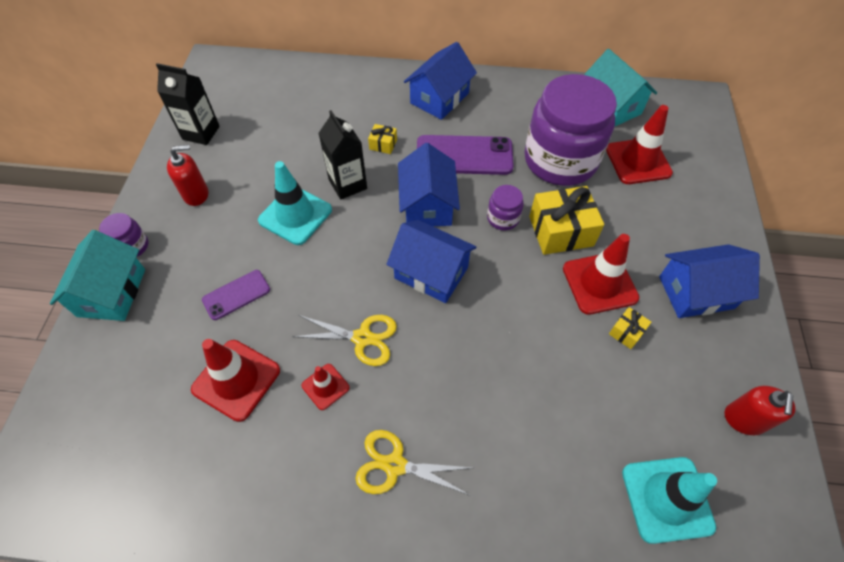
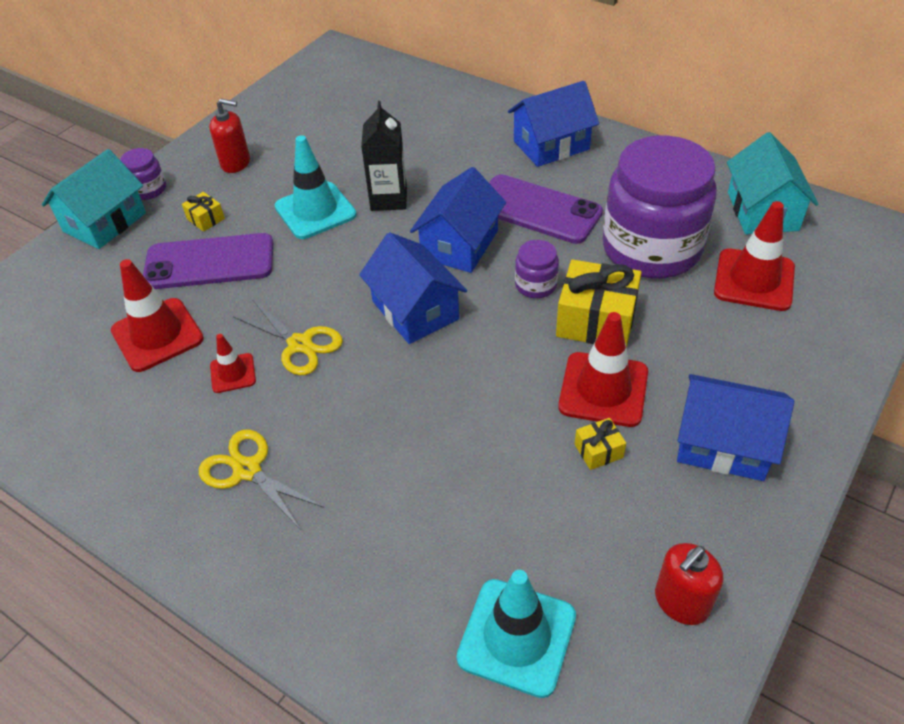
camera: 30 degrees right, 10 degrees down
black carton [156,63,220,145] -> none
purple phone [202,270,270,320] -> purple phone [143,233,273,289], size x1.78
yellow gift [368,124,397,154] -> yellow gift moved to [182,192,225,232]

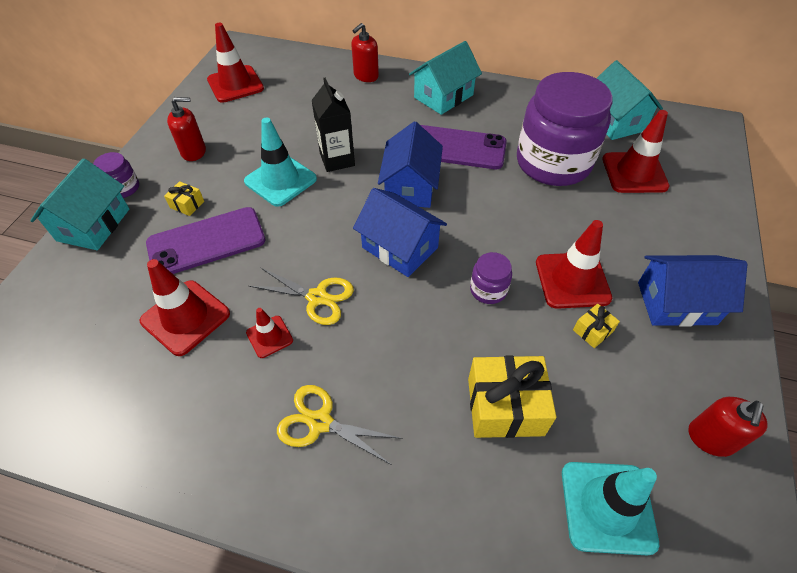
camera: 20 degrees left, 5 degrees up
blue house [508,81,599,167] -> turquoise house [409,41,482,115]
purple jar [515,240,559,298] -> purple jar moved to [470,252,512,304]
yellow gift [556,259,642,348] -> yellow gift moved to [468,356,556,438]
none -> red traffic cone [207,23,264,103]
none -> red soap dispenser [351,23,379,82]

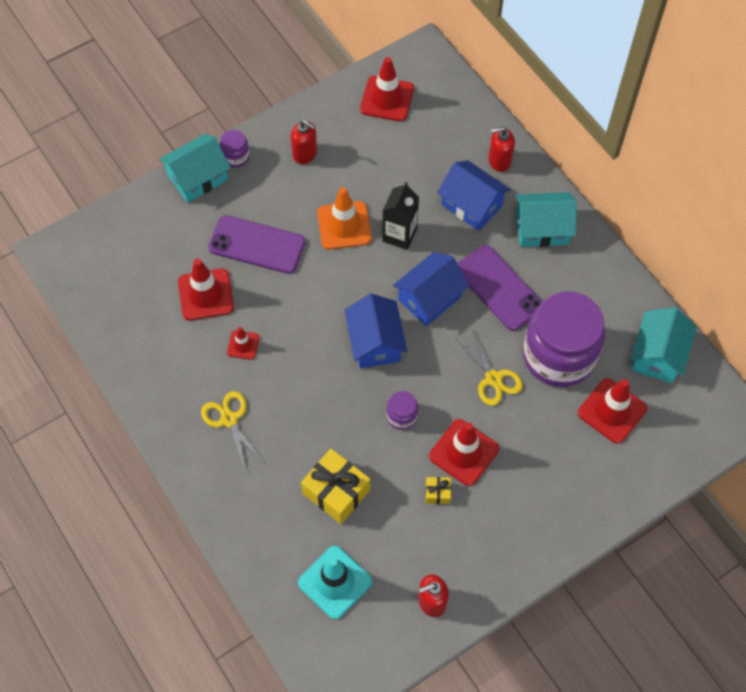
camera: 40 degrees right, 10 degrees up
yellow gift [164,181,204,216] -> none
turquoise traffic cone [244,117,317,207] -> orange traffic cone [317,187,372,250]
yellow scissors [249,267,354,325] -> yellow scissors moved to [456,329,523,406]
blue house [638,255,747,327] -> blue house moved to [437,160,511,231]

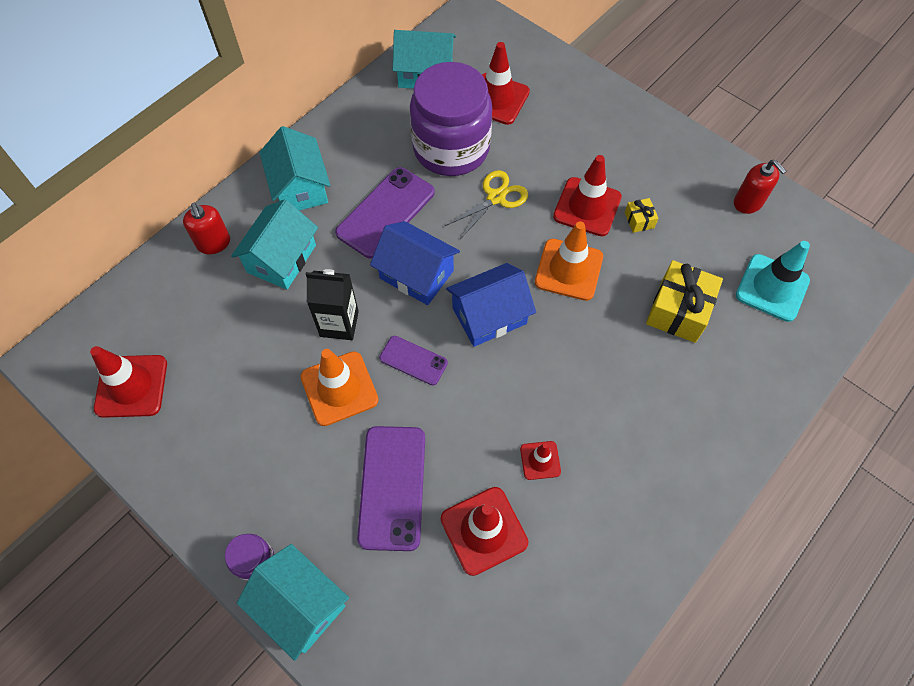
camera: 105 degrees left, 0 degrees up
yellow scissors [201,391,264,469] -> none
red soap dispenser [291,120,317,164] -> none
purple jar [386,391,418,430] -> orange traffic cone [535,221,603,301]
blue house [437,160,511,231] -> turquoise house [231,199,318,290]
none -> purple phone [379,336,448,386]

